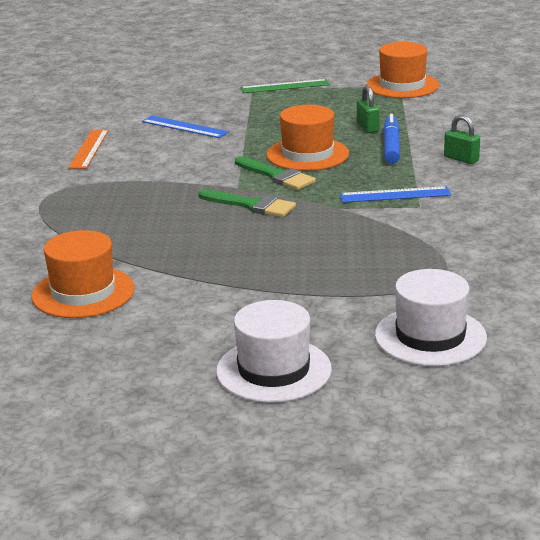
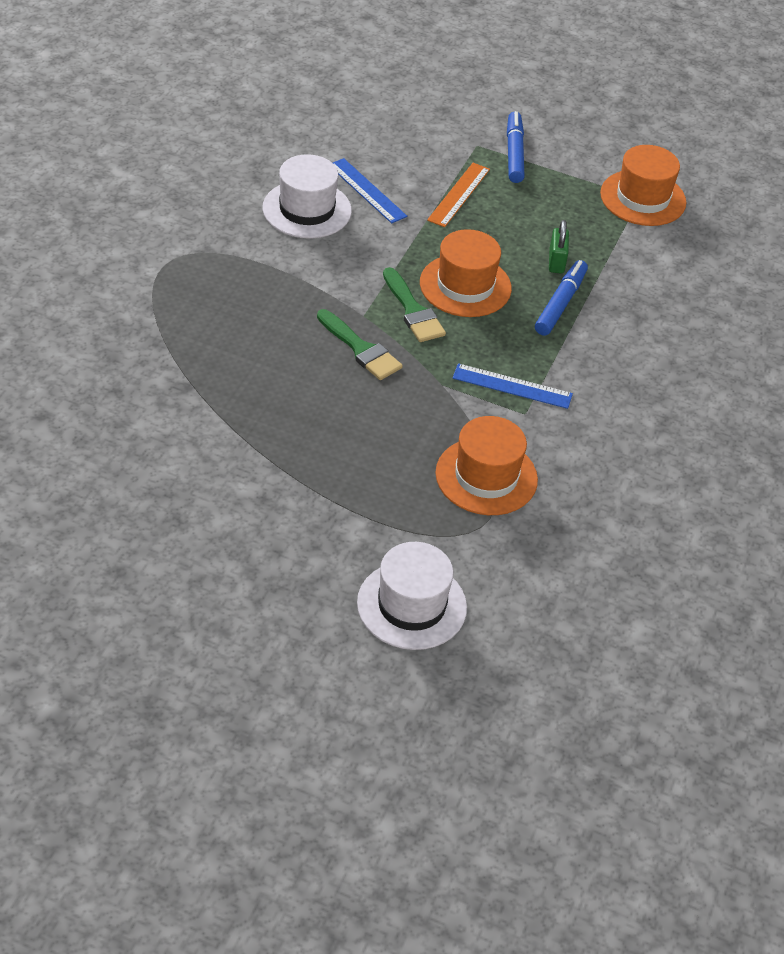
camera: 15 degrees right, 20 degrees up
orange hat [31,230,135,318] -> orange hat moved to [435,416,538,515]
orange ruler [68,130,109,169] -> orange ruler moved to [427,163,490,227]
white hat [216,300,332,403] -> white hat moved to [262,154,352,239]
green ruler [241,79,330,93] -> blue marker [507,111,525,183]
green padlock [444,115,480,164] -> none

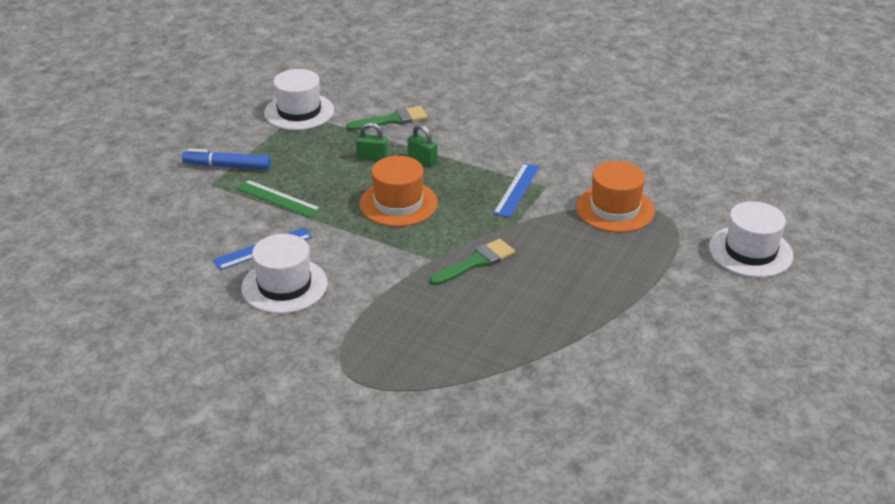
camera: 80 degrees left, 10 degrees down
green brush [383,267,446,342] -> green brush moved to [346,106,428,131]
orange ruler [427,163,490,227] -> green ruler [236,180,322,218]
blue marker [535,260,588,336] -> green padlock [407,124,438,167]
orange hat [600,145,686,226] -> white hat [264,69,334,130]

